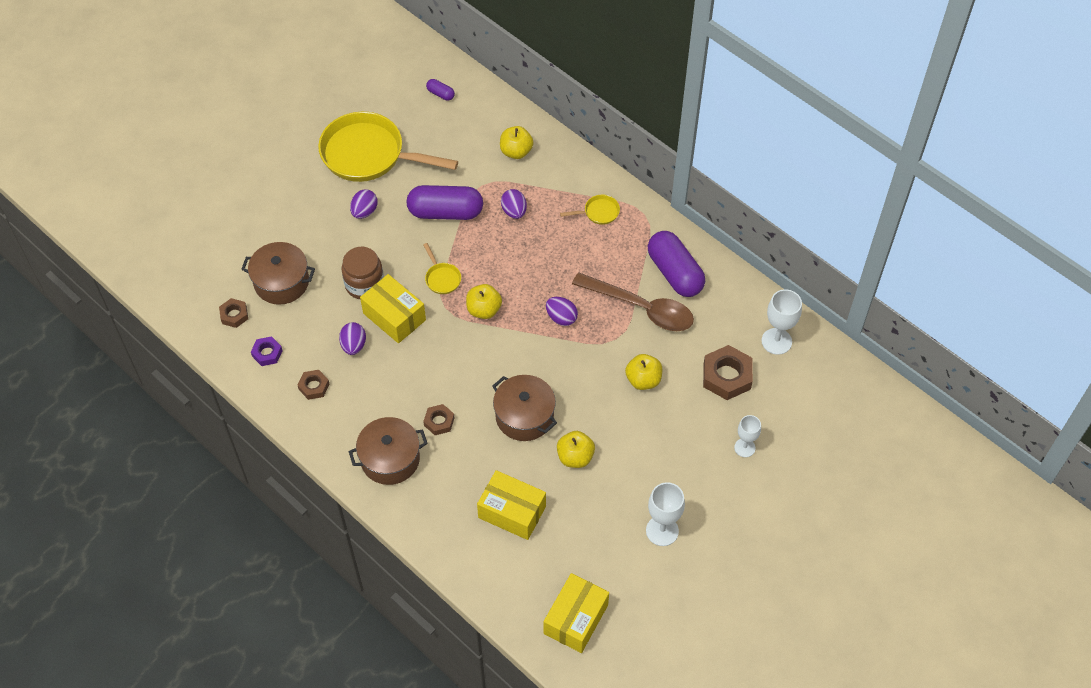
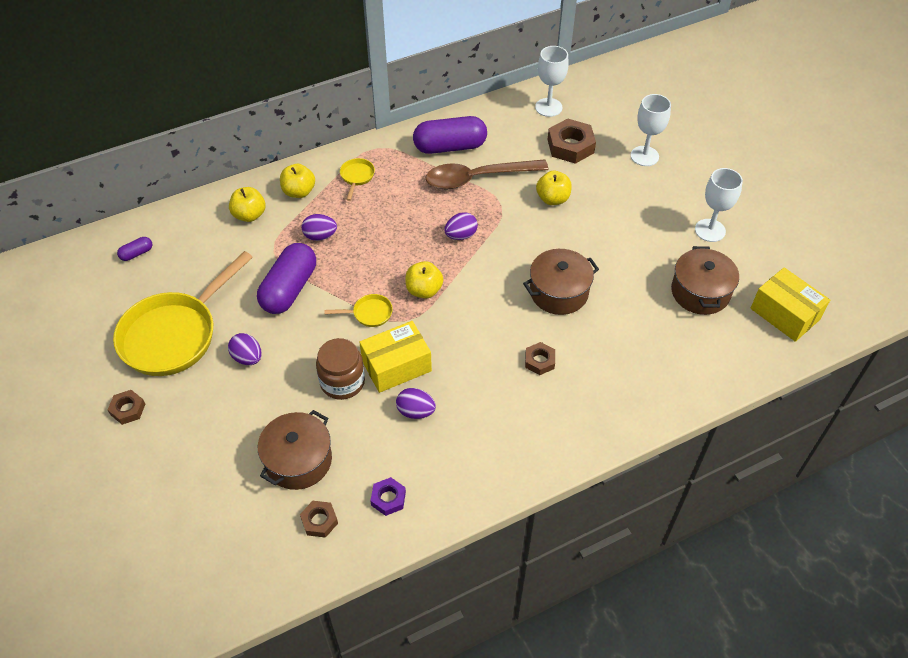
camera: 70 degrees left, 5 degrees down
brown nut [298,370,329,400] -> brown nut moved to [108,390,145,425]
brown pot [349,417,428,485] -> brown pot moved to [671,246,739,315]
yellow box [477,470,546,540] -> none
yellow apple [557,431,595,468] -> yellow apple moved to [280,164,315,198]
brown spoon [572,272,694,331] -> brown spoon turned 150 degrees counterclockwise [426,159,548,189]
white goblet [734,415,761,457] -> white goblet [631,94,671,166], size x1.51

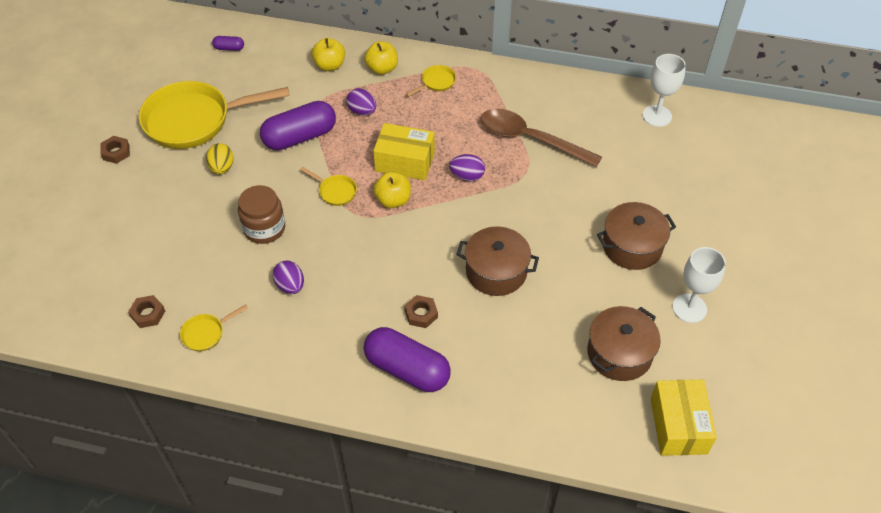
camera: 40 degrees right, 0 degrees up
purple egg [228,333,262,365] -> yellow egg [206,143,233,174]
brown pot [258,410,332,490] -> brown pot moved to [597,202,676,270]
yellow box [359,321,432,393] -> yellow box moved to [373,123,435,181]
purple nut [370,477,406,516] -> yellow pan [180,305,248,351]
purple capsule [413,116,487,154] -> purple capsule moved to [364,327,451,392]
yellow apple [536,171,572,205] -> none
brown nut [548,118,596,164] -> none
white goblet [631,94,671,166] -> none

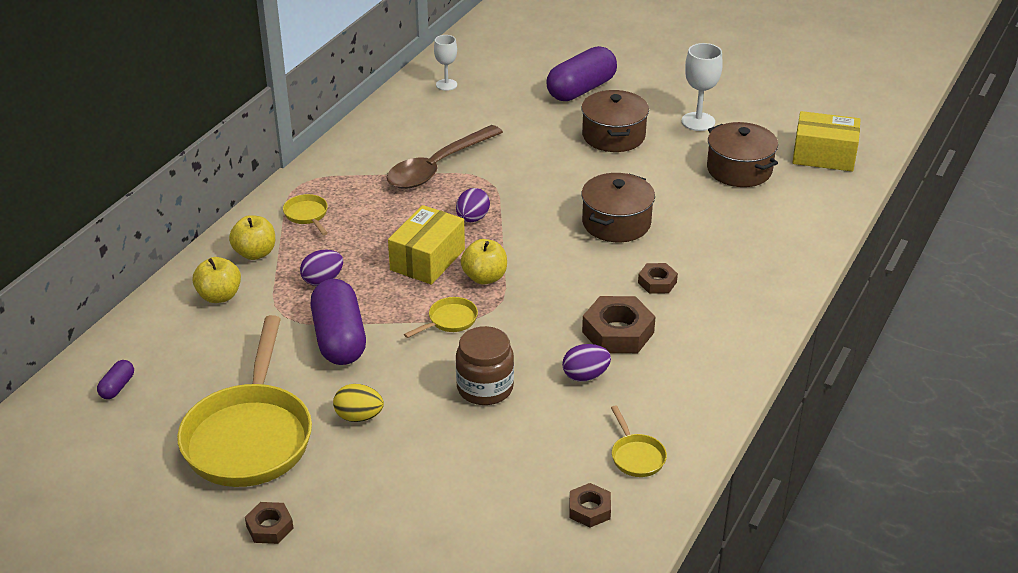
camera: 75 degrees left, 15 degrees down
purple capsule [364,327,451,392] -> purple capsule moved to [547,46,617,101]
white goblet [642,54,686,127] -> white goblet [434,35,457,91], size x0.66
none -> brown nut [582,296,656,353]

